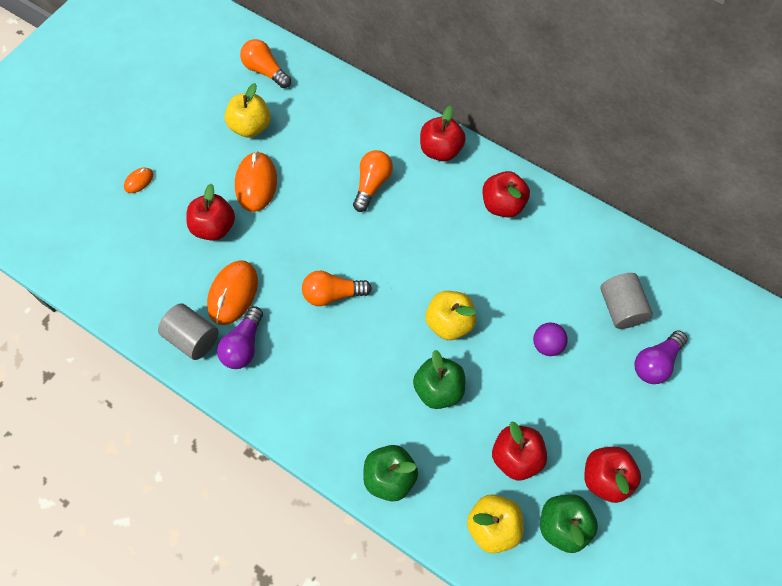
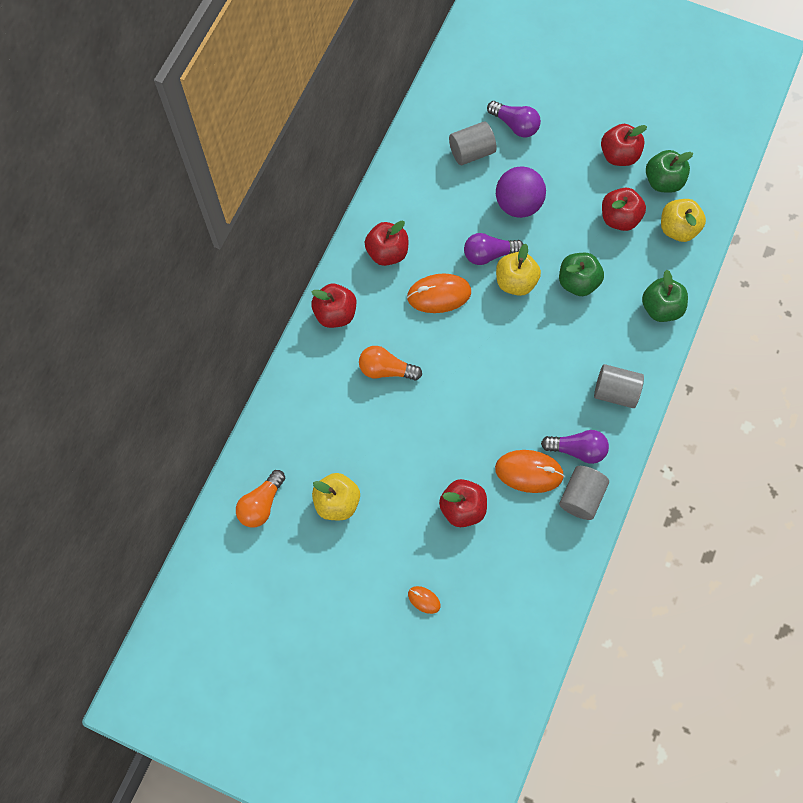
camera: 100 degrees left, 5 degrees up
orange mouse [235,151,277,212] -> orange mouse moved to [407,273,471,313]
orange light bulb [302,271,372,306] -> none
purple ball [533,323,568,356] -> purple ball [496,166,546,218], size x1.74
none -> purple light bulb [464,233,523,265]
none -> grey cylinder [594,364,644,408]

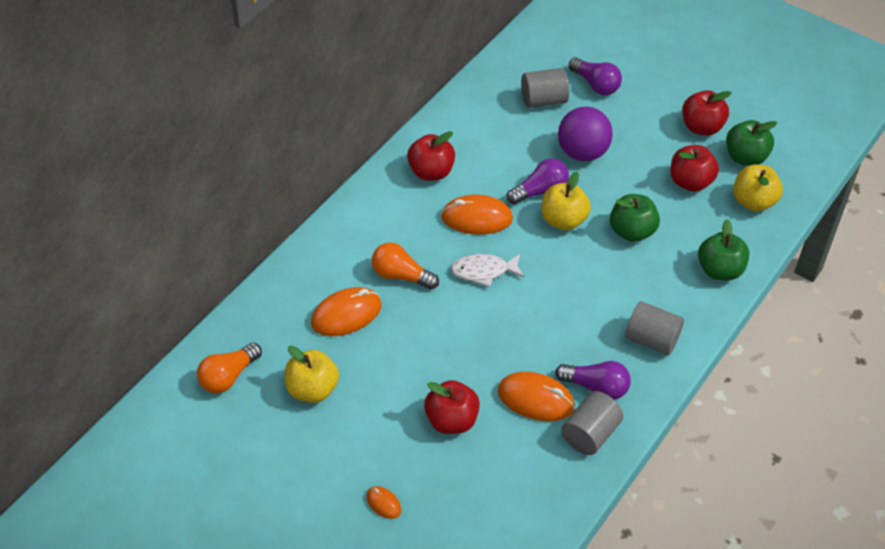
camera: 10 degrees right, 20 degrees down
red apple [311,284,356,328] -> none
purple light bulb [464,233,523,265] -> purple light bulb turned 150 degrees clockwise [507,158,569,204]
none -> orange mouse [311,287,382,336]
none -> white fish [451,254,524,287]

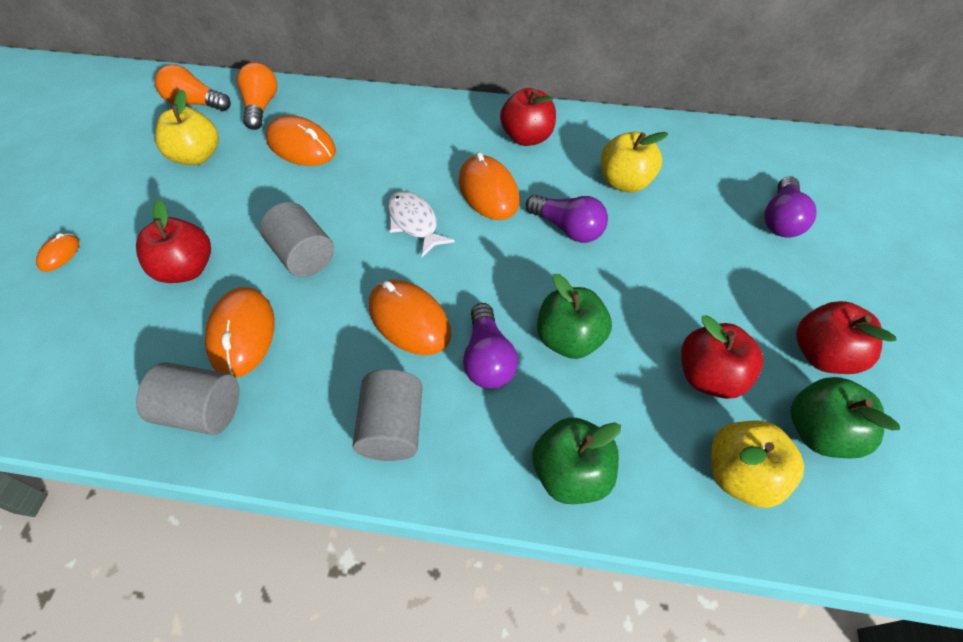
camera: 65 degrees right, 5 degrees up
orange light bulb [372,242,439,290] -> orange light bulb moved to [237,62,277,130]
grey cylinder [521,68,569,108] -> grey cylinder moved to [260,202,334,277]
yellow apple [541,171,591,230] -> yellow apple moved to [601,132,668,192]
purple light bulb [555,361,631,400] -> purple light bulb moved to [463,303,518,389]
purple ball [558,107,613,161] -> none
none -> orange mouse [369,279,451,355]

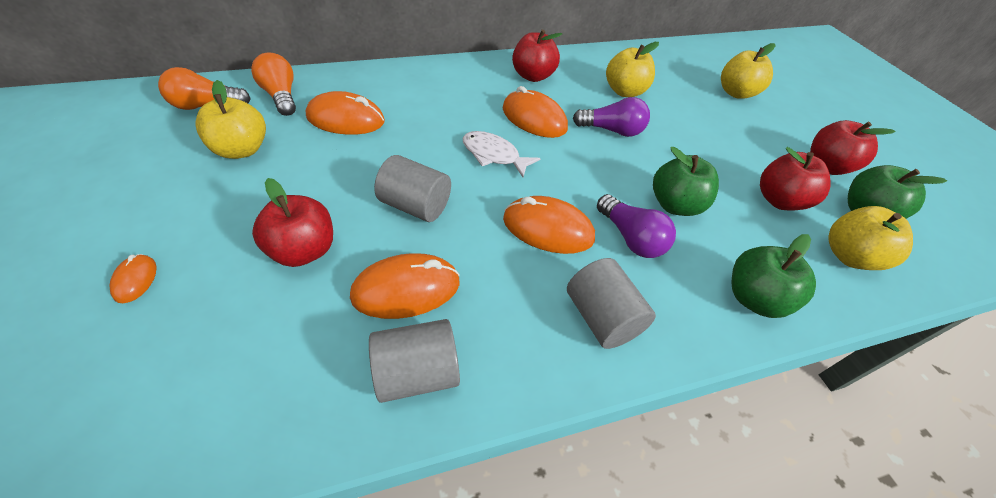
camera: 30 degrees left, 5 degrees down
orange mouse [205,287,275,378] -> orange mouse turned 75 degrees counterclockwise [350,253,460,319]
purple light bulb [764,176,816,237] -> yellow apple [721,43,775,99]

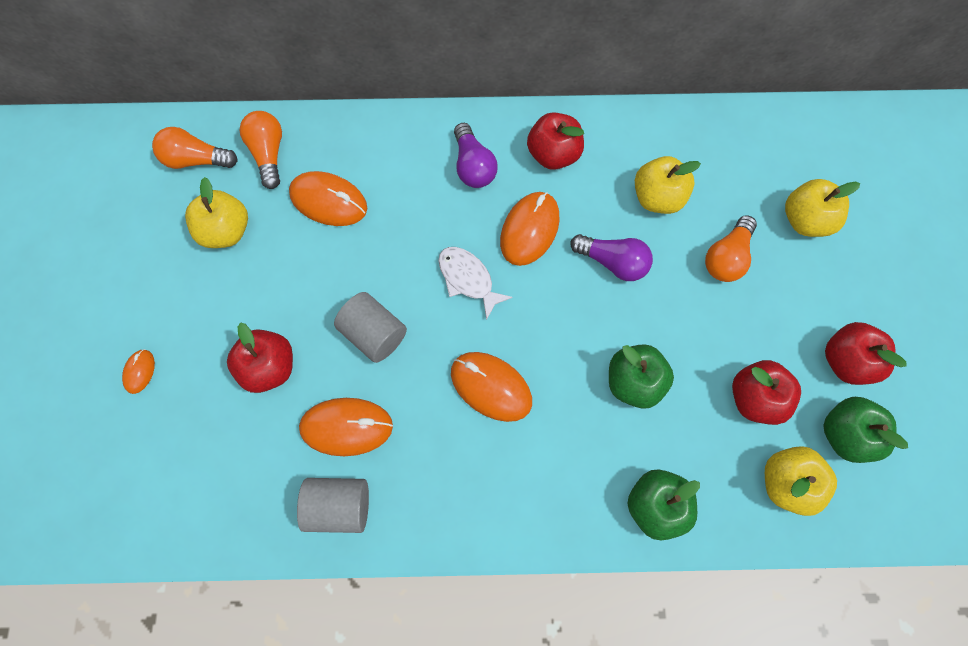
camera: 20 degrees right, 20 degrees up
orange mouse [503,86,568,138] -> orange mouse turned 60 degrees clockwise [500,192,560,266]
grey cylinder [567,258,656,349] -> none
purple light bulb [597,194,676,258] -> purple light bulb moved to [454,123,498,188]
none -> orange light bulb [705,215,757,282]

